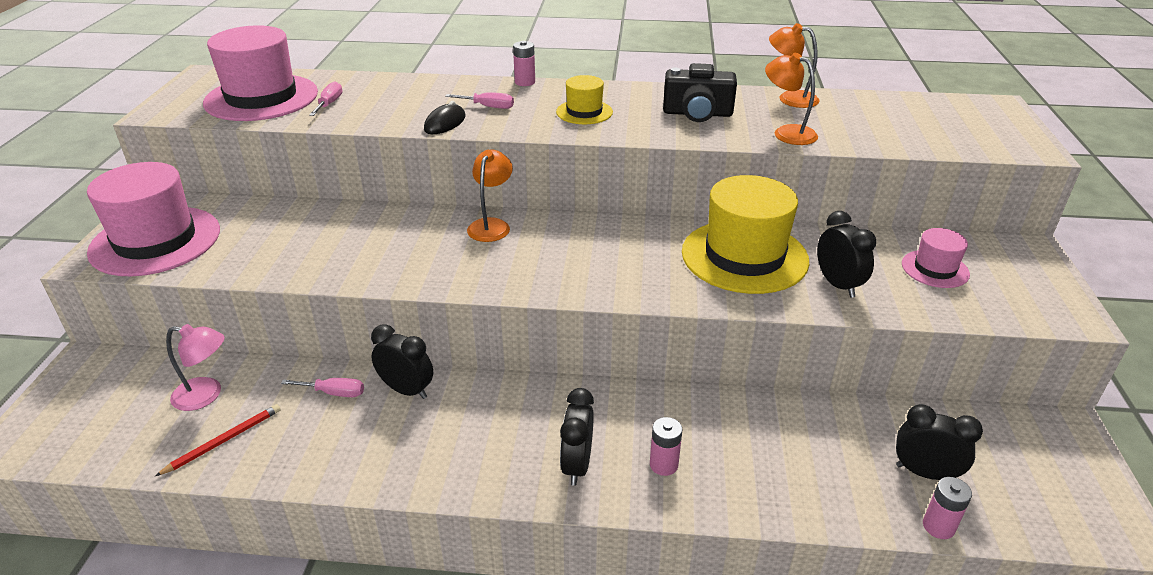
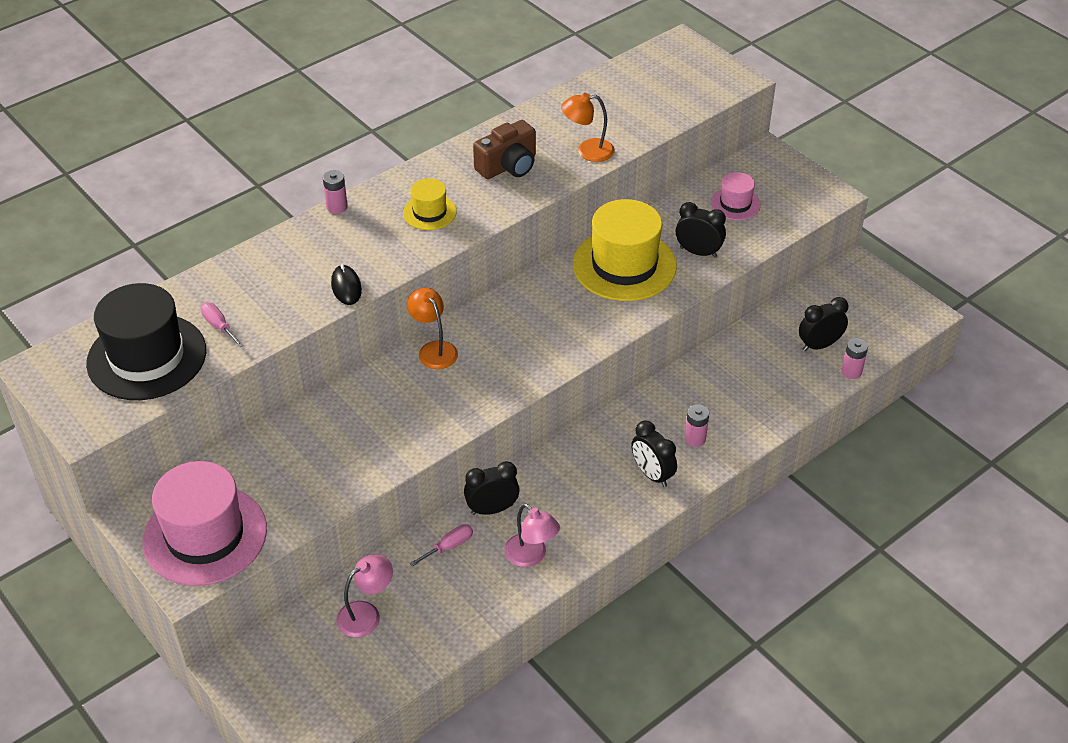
camera: 45 degrees left, 10 degrees up
red pencil [155,404,281,476] -> none
pink hat [203,25,318,121] -> black hat [86,283,206,400]
pink screwdriver [445,92,514,109] -> none
black camera [663,63,737,122] -> brown camera [473,120,536,179]
orange lamp [769,23,820,108] -> none
none -> pink lamp [504,503,560,567]

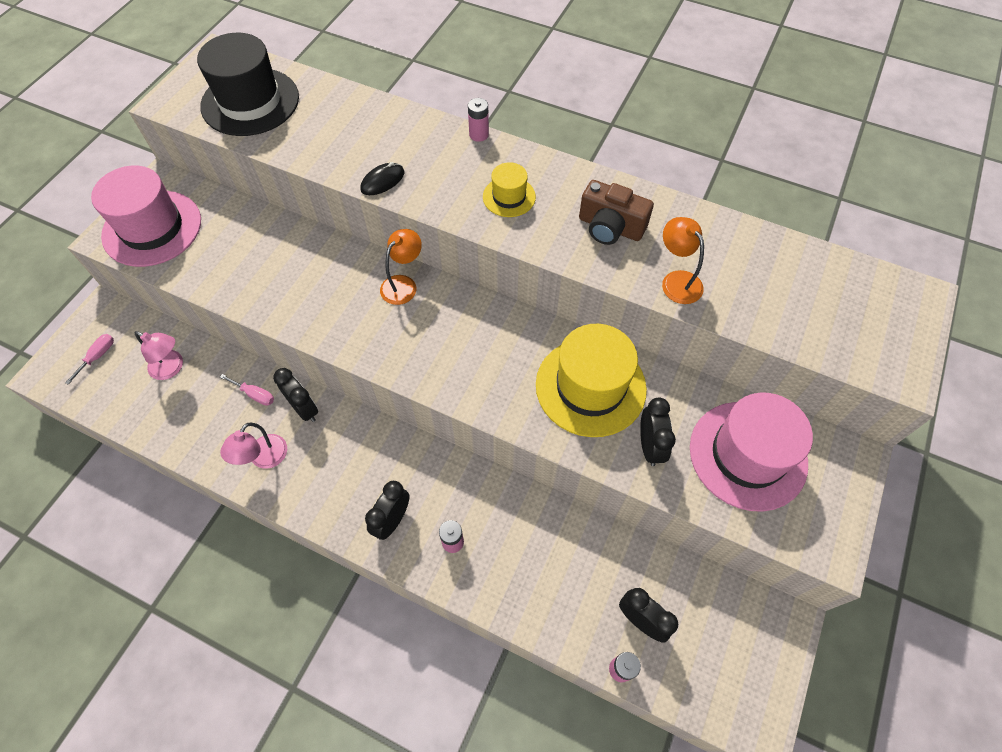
camera: 65 degrees right, 15 degrees up
pink screwdriver [200,302,244,348] -> pink screwdriver moved to [65,334,114,385]
pink hat [711,172,761,220] -> pink hat [690,392,813,512], size x2.00

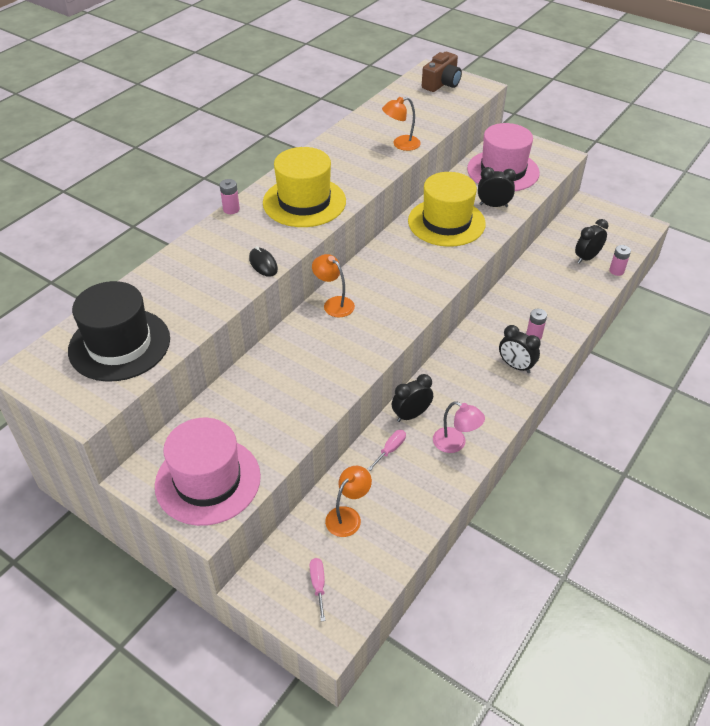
camera: 80 degrees left, 15 degrees down
pink screwdriver [65,334,114,385] -> pink screwdriver turned 45 degrees clockwise [310,558,325,621]
pink lamp [135,331,183,380] -> orange lamp [325,466,372,537]
yellow hat [483,162,536,217] -> yellow hat [263,147,346,227], size x2.00
brown camera [579,180,654,245] -> brown camera moved to [422,52,462,92]

